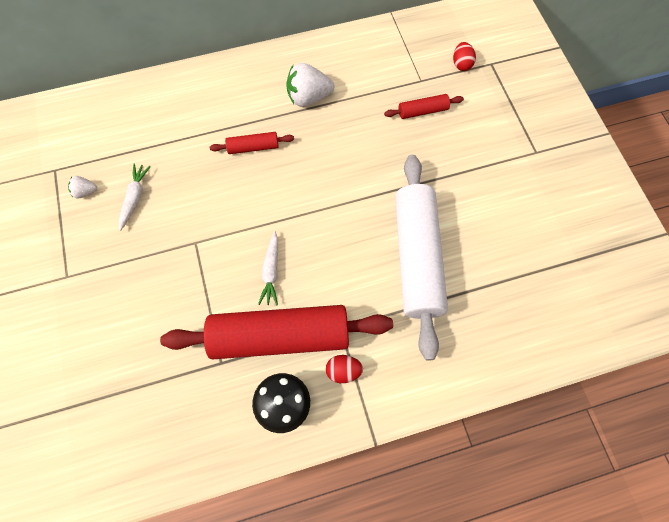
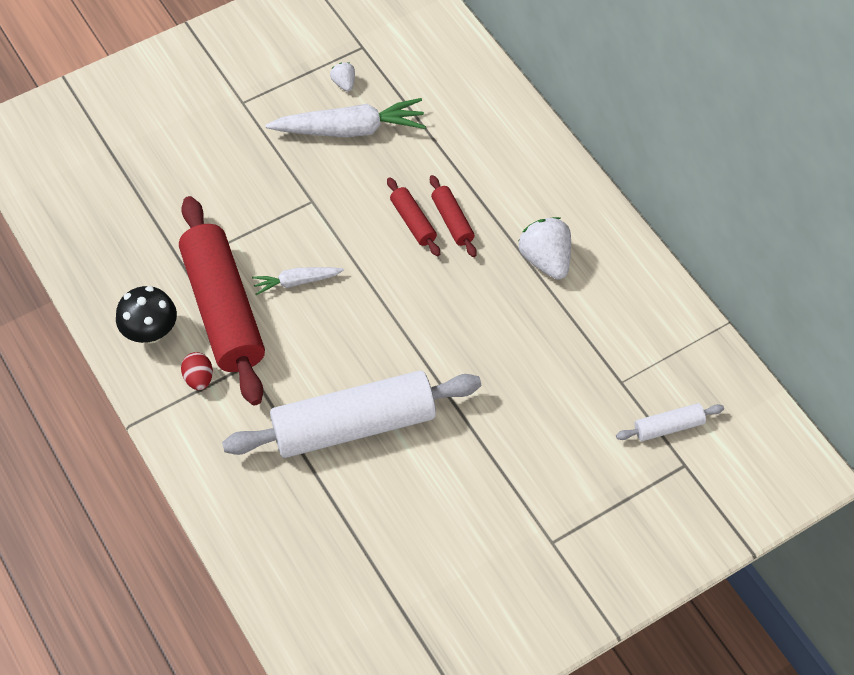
camera: 75 degrees right, 10 degrees down
white carrot [119,164,151,231] -> white carrot [265,98,426,137], size x1.83
red rolling pin [384,94,464,119] -> red rolling pin moved to [387,177,440,256]
red egg [453,42,476,71] -> white rolling pin [616,403,724,441]

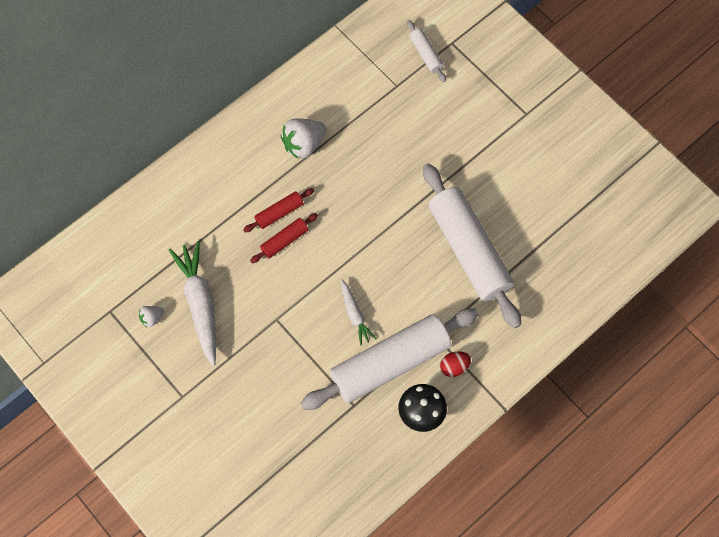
camera: 100 degrees left, 10 degrees up
red rolling pin [179,196,265,405] -> white rolling pin [301,308,479,410]

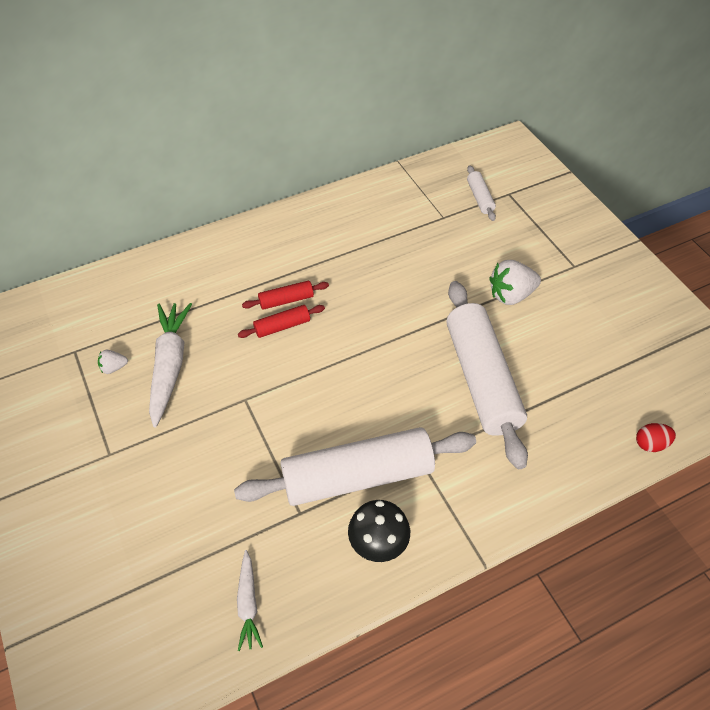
camera: 15 degrees right, 15 degrees down
white strawberry [281,118,327,159] -> white strawberry moved to [489,260,541,305]
white carrot [341,279,376,346] -> white carrot moved to [237,550,263,651]
red egg [440,352,471,377] -> red egg moved to [636,423,676,452]

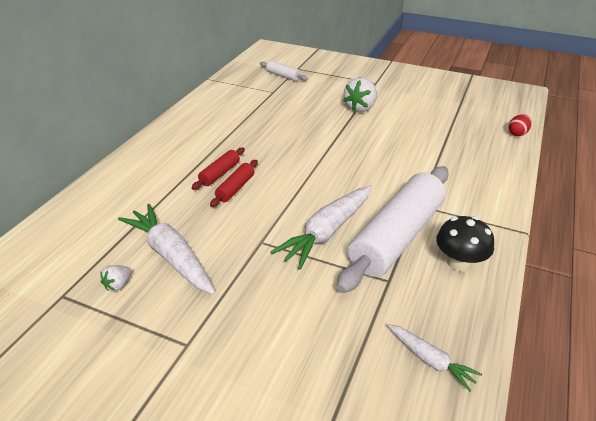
camera: 40 degrees left, 15 degrees down
white rolling pin [447,281,528,469] -> none
none -> white carrot [271,185,372,270]

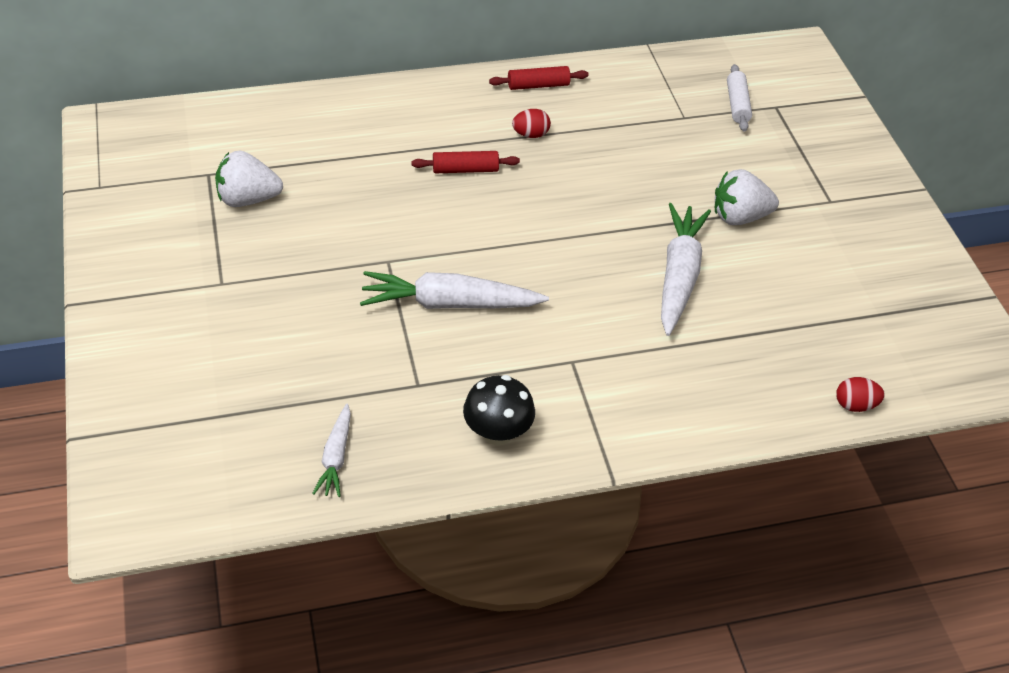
camera: 50 degrees right, 10 degrees up
white strawberry [100,265,131,291] -> white strawberry [215,150,283,207], size x1.96
white carrot [118,204,216,295] -> white carrot moved to [661,203,711,336]
red rolling pin [210,160,258,207] -> red rolling pin moved to [489,66,589,90]
white rolling pin [336,166,449,293] -> none
none -> red egg [512,109,551,138]

